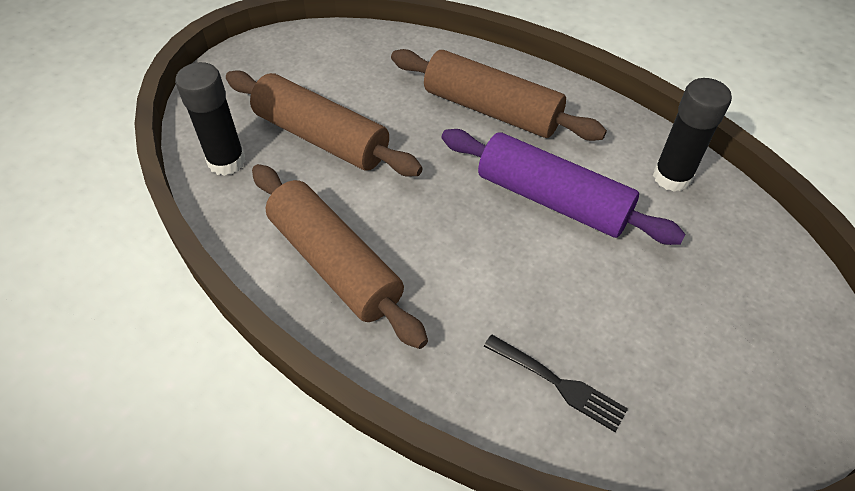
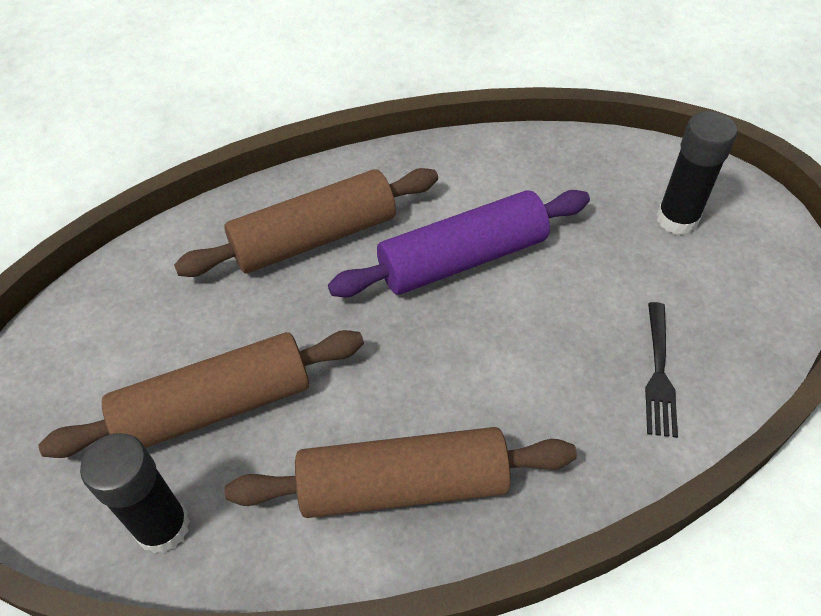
camera: 55 degrees left, 0 degrees up
black fork [483,335,628,432] -> black fork turned 120 degrees clockwise [645,302,678,438]
black glue stick [653,78,732,192] -> black glue stick moved to [657,111,737,235]

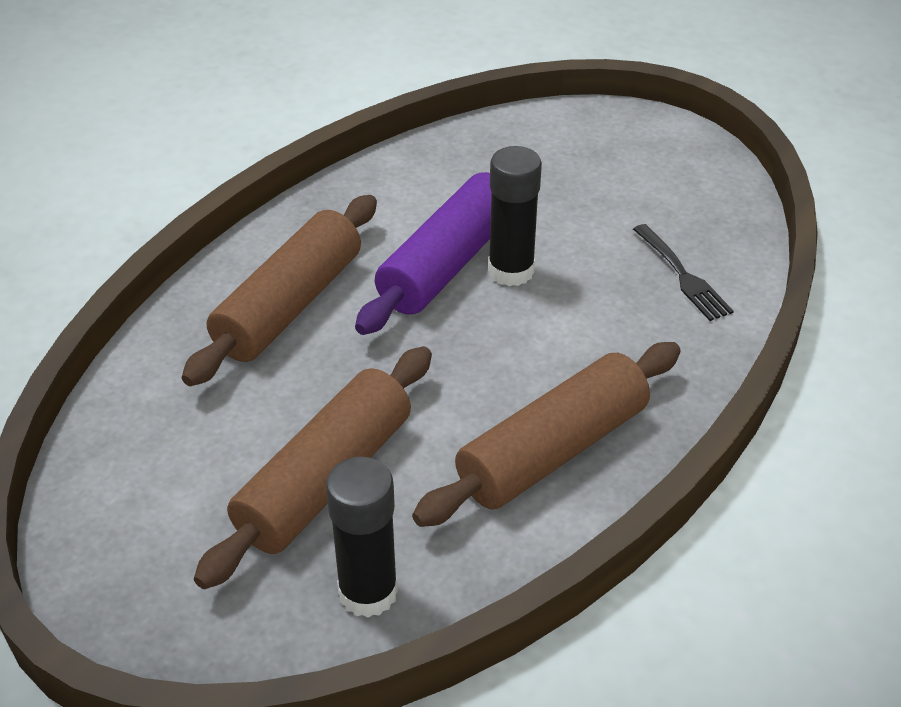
camera: 35 degrees left, 10 degrees down
black glue stick [657,111,737,235] -> black glue stick moved to [488,146,542,286]

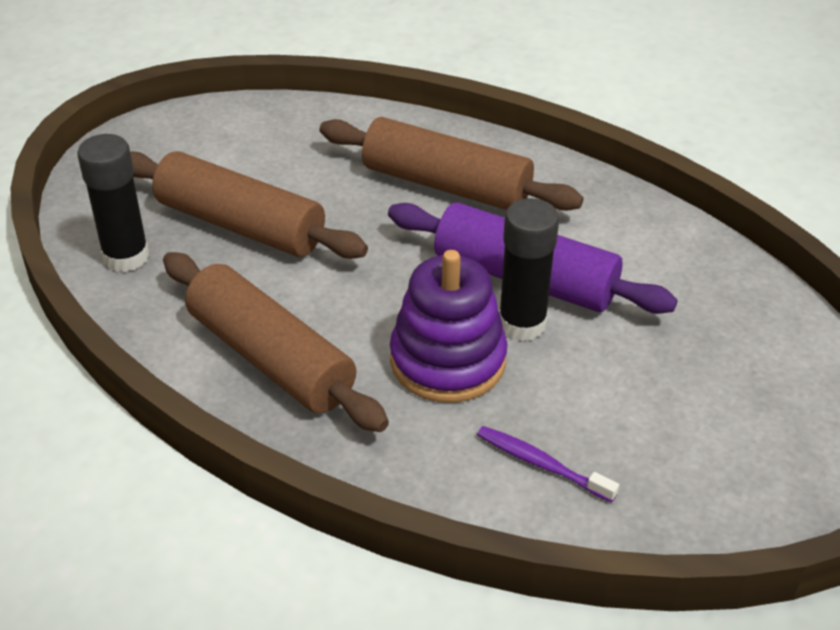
camera: 85 degrees right, 0 degrees up
black fork [633,224,734,321] -> purple toothbrush [477,426,619,503]
none -> purple stacking toy [390,250,507,403]

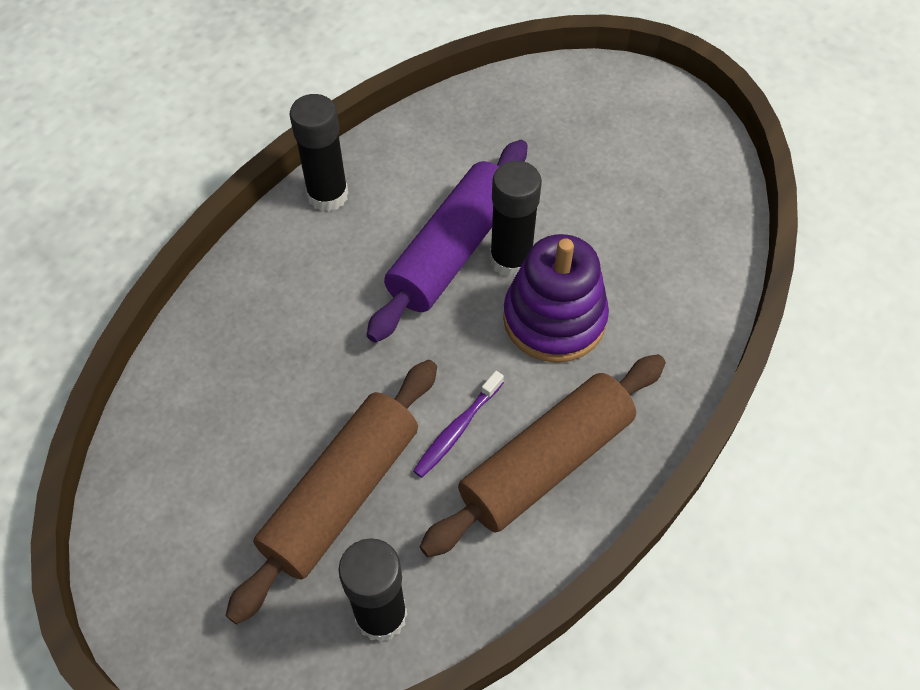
camera: 85 degrees left, 15 degrees up
brown rolling pin [319,117,583,211] -> none
purple toothbrush [477,426,619,503] -> purple toothbrush moved to [413,371,504,478]
none -> black glue stick [290,94,348,212]

